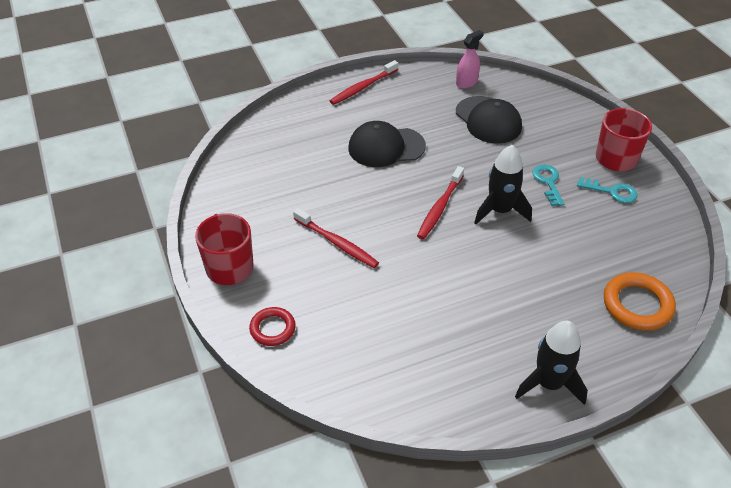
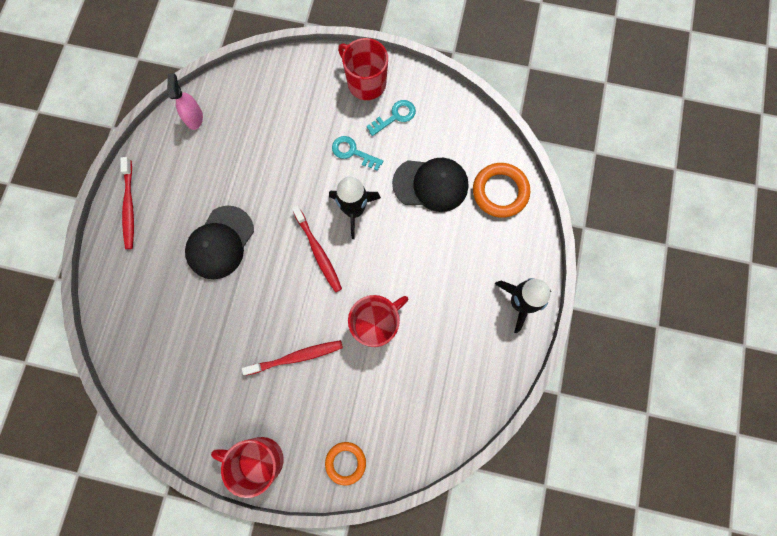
camera: 55 degrees left, 30 degrees up
red ring [249,307,296,346] -> orange ring [325,442,366,485]
black cap [456,96,522,144] -> black cap moved to [392,158,468,212]
none -> red mug [348,295,408,347]

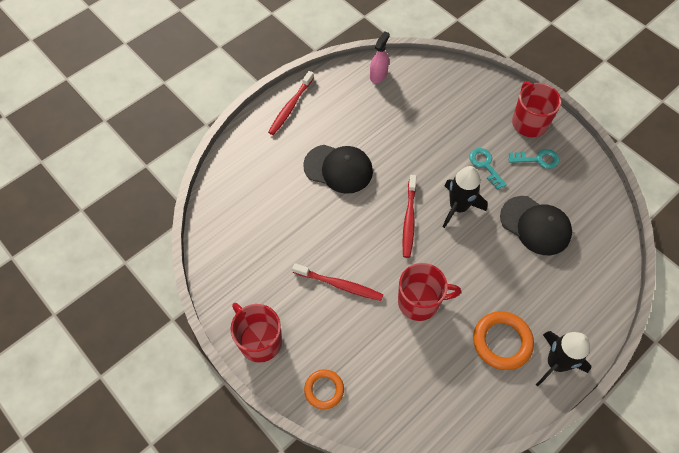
camera: 35 degrees right, 15 degrees down
black cap [185,206,254,279] -> black cap turned 135 degrees counterclockwise [303,145,373,194]
orange ring [473,163,530,218] -> orange ring moved to [473,311,534,370]

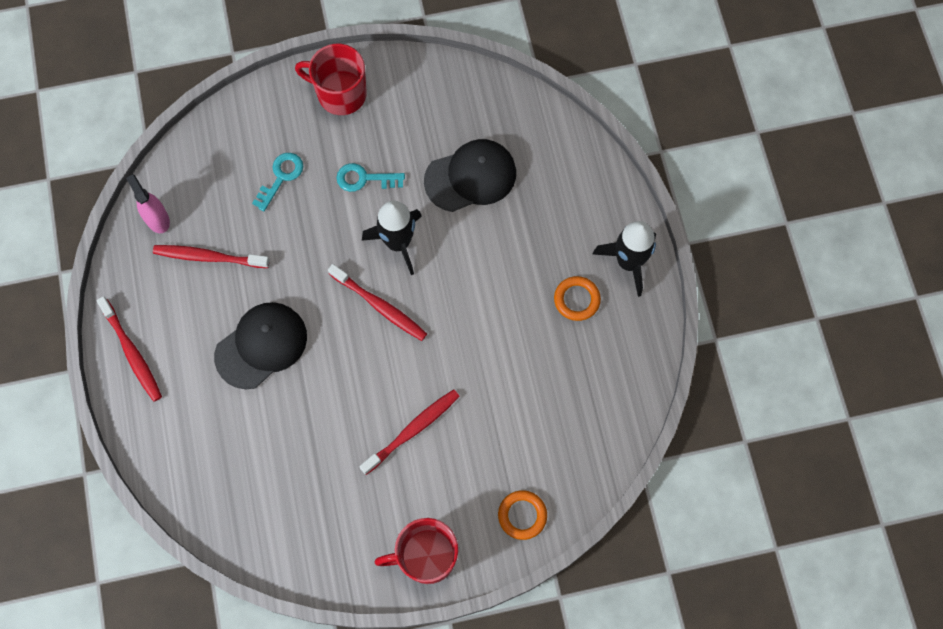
camera: 60 degrees left, 10 degrees up
red mug [398,263,461,321] -> none
orange ring [473,311,534,370] -> orange ring [554,276,601,321], size x0.64
turquoise key [509,149,559,169] -> turquoise key moved to [252,153,303,211]
none -> red toothbrush [153,245,270,268]

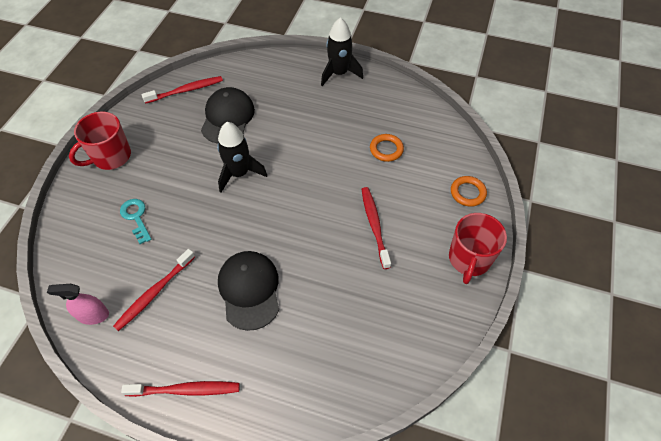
camera: 60 degrees left, 15 degrees down
red toothbrush [328,264,427,341] -> red toothbrush moved to [142,76,223,104]
turquoise key [336,163,405,192] -> none
orange ring [554,276,601,321] -> orange ring moved to [370,134,404,162]

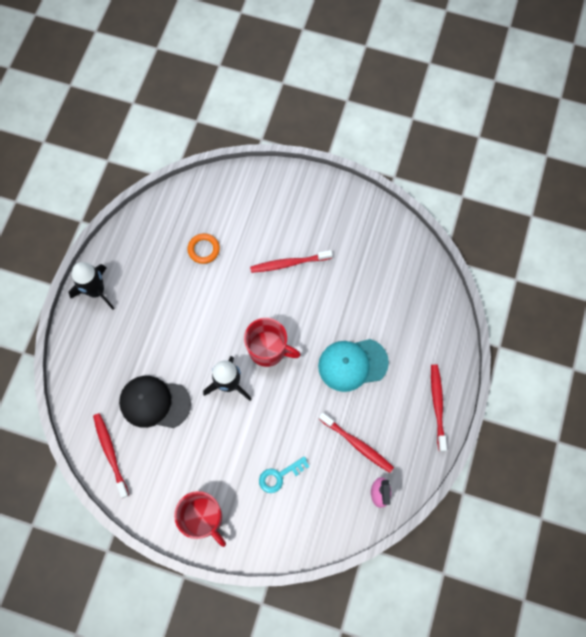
camera: 90 degrees left, 15 degrees up
black cap [218,251,279,331] -> turquoise cap [318,339,389,392]
red mug [449,213,507,284] -> red mug moved to [244,318,301,367]
orange ring [451,176,487,207] -> none

